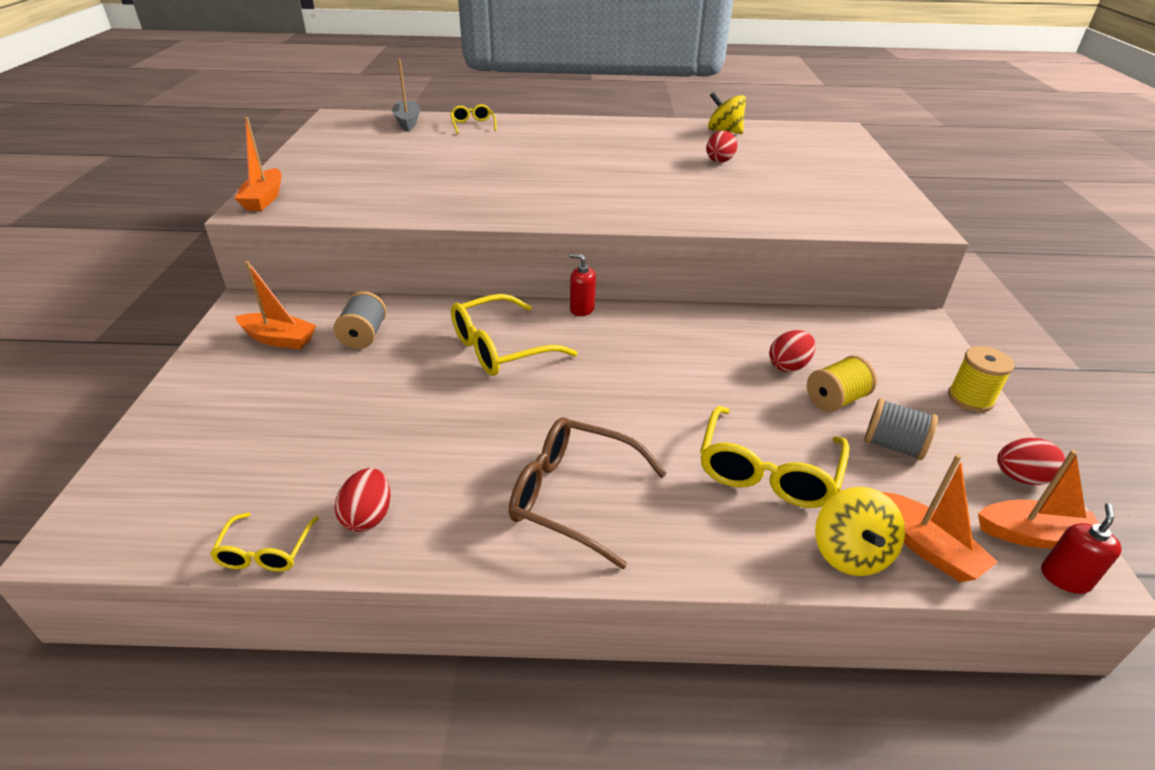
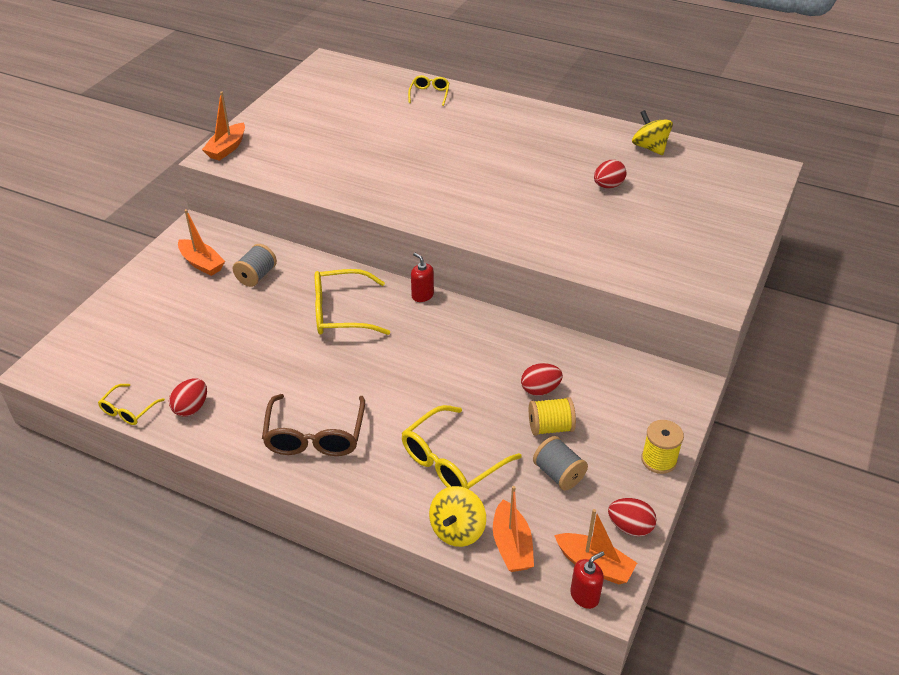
camera: 25 degrees right, 5 degrees up
grey boat [392,58,420,131] -> none
brown glasses [509,417,667,569] -> brown glasses turned 135 degrees counterclockwise [262,394,365,456]

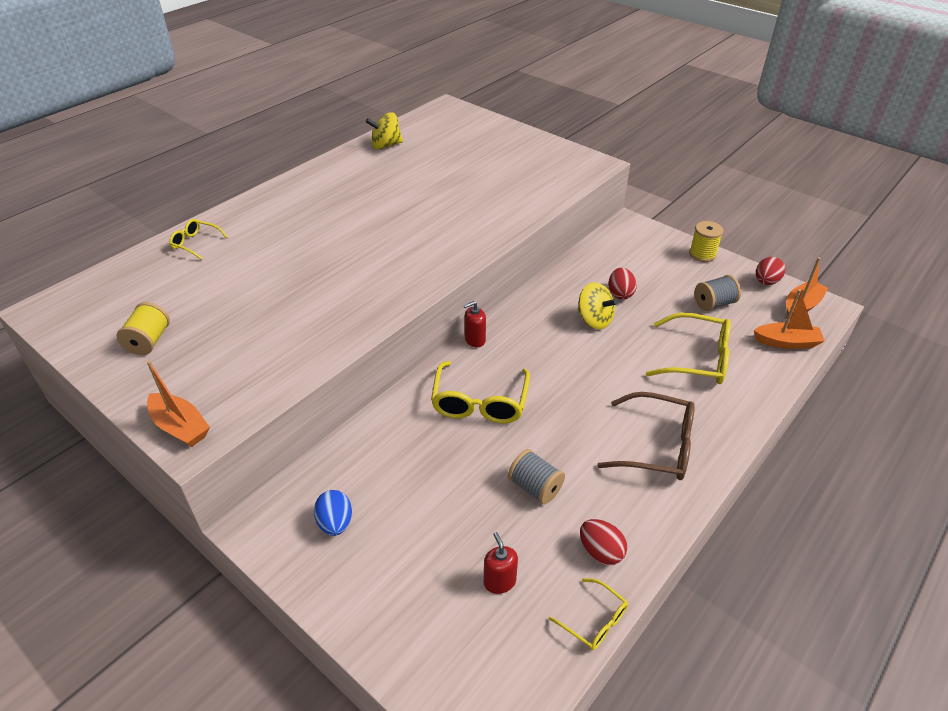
camera: 75 degrees left, 0 degrees up
orange boat [178,209,225,276] -> blue egg [314,490,352,536]
grey spool [233,244,277,287] -> grey spool moved to [508,449,565,504]
yellow glasses [402,405,522,489] -> yellow glasses turned 45 degrees counterclockwise [646,312,731,384]
yellow spinning top [429,486,486,547] -> yellow spinning top moved to [578,282,618,329]
yellow spool [529,397,576,436] -> yellow spool moved to [116,302,170,355]
red soap dispenser [570,551,604,609] -> red soap dispenser moved to [484,532,518,594]
red egg [594,160,626,188] -> none

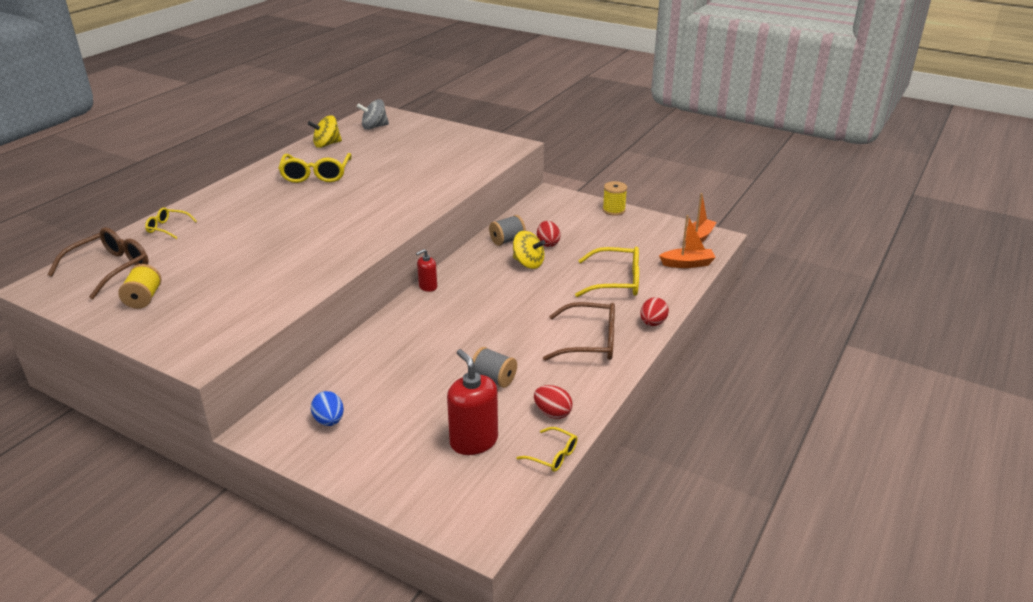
camera: 10 degrees left, 10 degrees down
orange boat [147,361,210,447] -> none
yellow glasses [431,361,530,423] -> yellow glasses moved to [278,153,351,183]
red soap dispenser [484,532,518,594] -> red soap dispenser [447,349,498,455], size x1.83
grey spool [694,275,741,311] -> grey spool moved to [489,215,526,246]
red egg [756,257,785,285] -> red egg moved to [640,297,669,326]
none -> brown glasses [48,227,149,299]
none -> grey spinning top [357,99,389,130]

